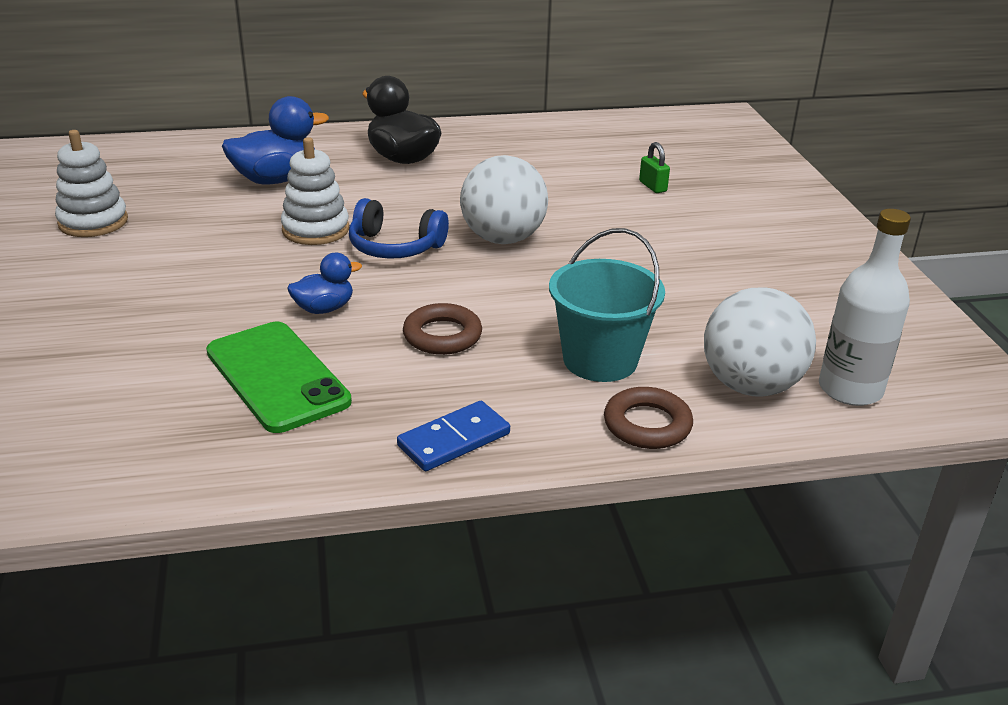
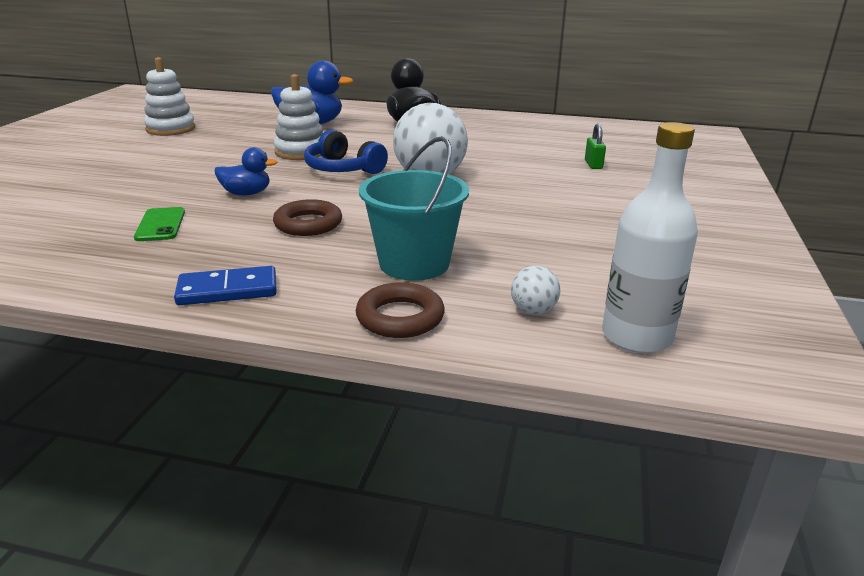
camera: 25 degrees right, 5 degrees down
green phone [206,322,352,433] -> green phone [134,207,185,241], size x0.53
white ball [704,287,816,397] -> white ball [511,266,560,315], size x0.44

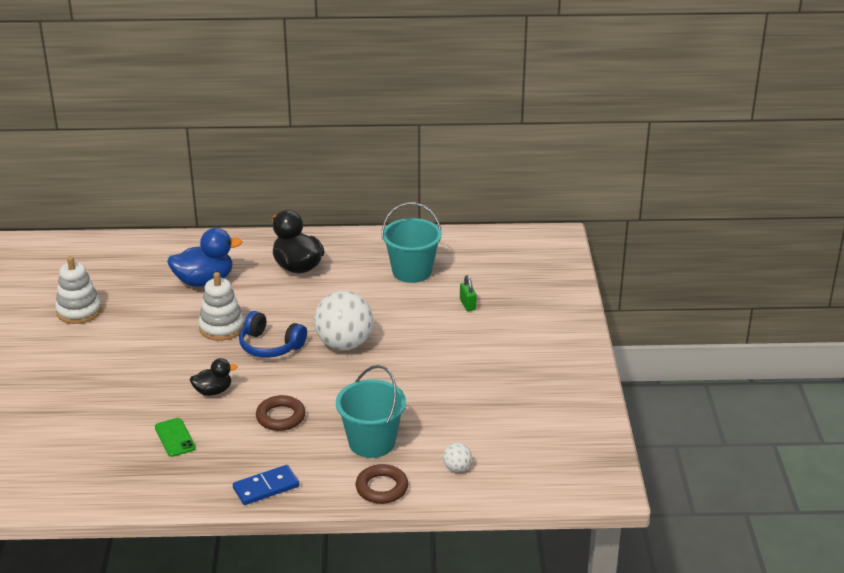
camera: 15 degrees left, 5 degrees up
blue duck [214,147,277,195] -> black duck [190,358,238,396]
white bottle [602,122,698,353] -> none
none -> turquoise bucket [382,202,442,283]

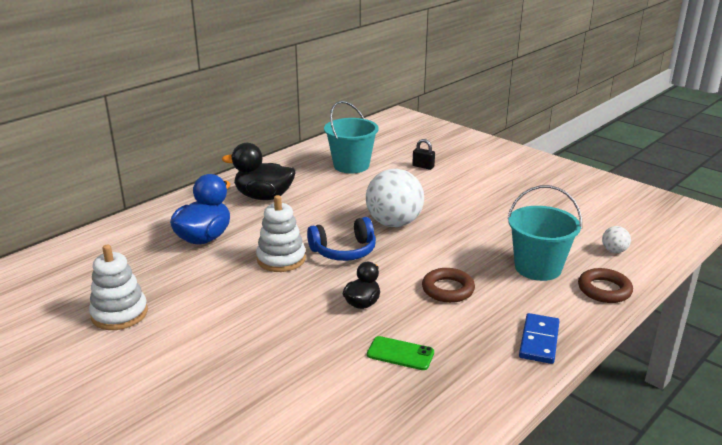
camera: 45 degrees left, 5 degrees down
green padlock [460,275,477,311] -> black padlock [412,139,435,170]

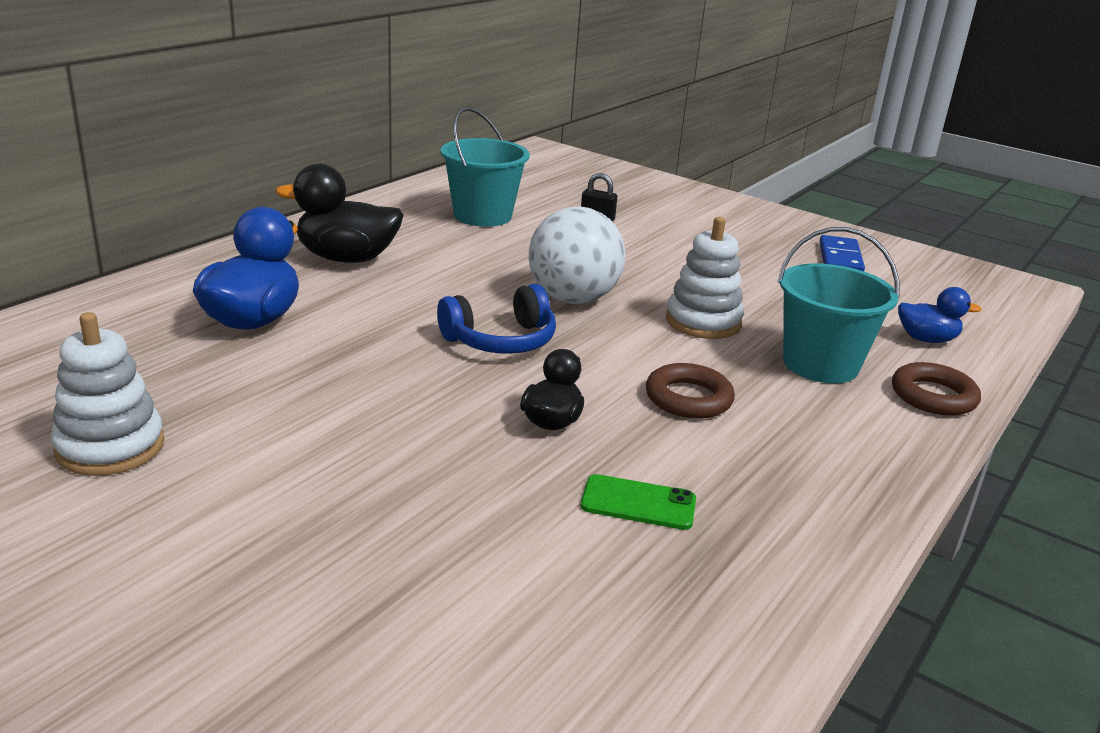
camera: 10 degrees left, 0 degrees up
white stacking toy [256,195,306,272] -> white stacking toy moved to [666,217,744,339]
blue domino [519,313,559,364] -> blue domino moved to [819,235,865,271]
white ball [602,226,631,253] -> blue duck [898,287,981,343]

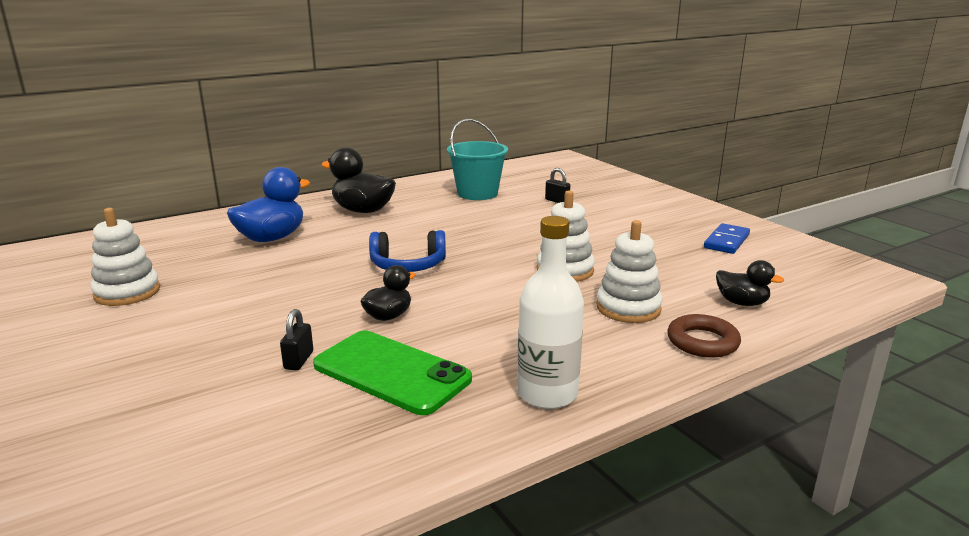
camera: 25 degrees right, 5 degrees down
white ball [529,206,626,304] -> none
green phone [581,474,696,530] -> green phone [313,331,472,415], size x1.90
brown ring [646,363,735,419] -> none
turquoise bucket [778,227,900,383] -> white stacking toy [597,220,663,323]
blue duck [898,287,981,343] -> black duck [716,260,784,306]
none -> black padlock [280,309,313,370]
none -> white bottle [517,216,584,409]

